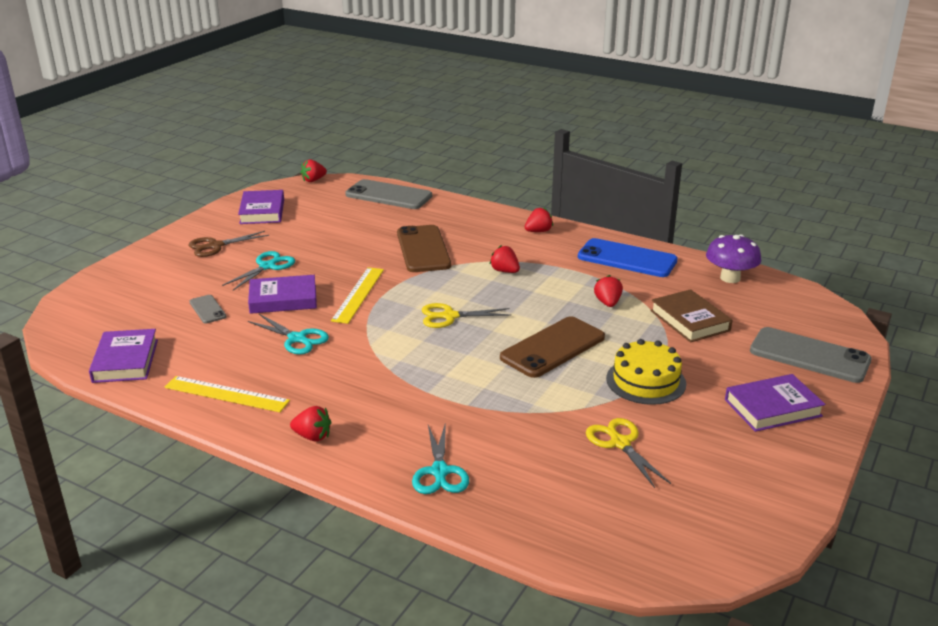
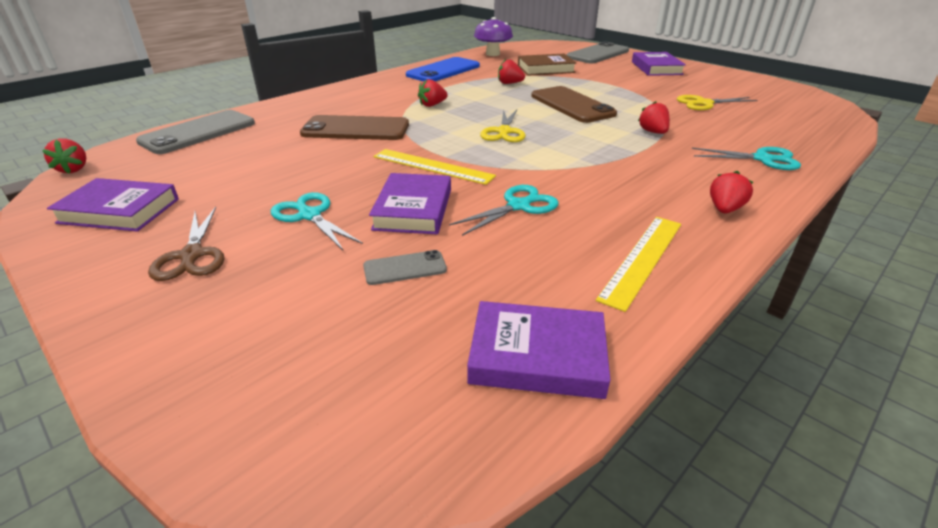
camera: 75 degrees left, 5 degrees up
red strawberry [525,208,553,232] -> red strawberry moved to [638,101,670,134]
yellow cake [606,339,686,405] -> none

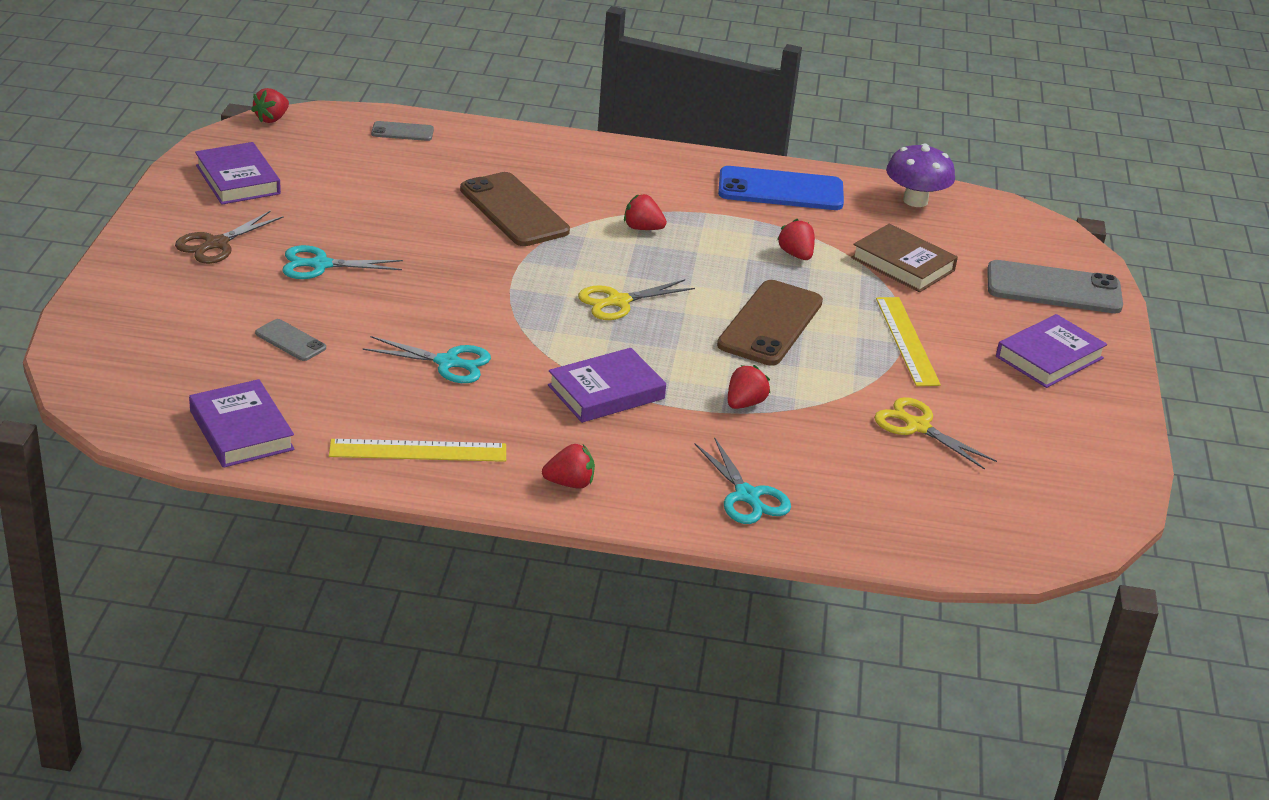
camera: 50 degrees right, 0 degrees up
grey phone [136,110,255,154] -> grey phone [371,121,434,141], size x0.49
turquoise scissors [271,192,363,250] -> turquoise scissors turned 105 degrees counterclockwise [282,245,403,279]
purple book [369,173,451,234] -> purple book moved to [548,348,666,423]
yellow ruler [374,149,496,185] -> yellow ruler moved to [876,297,941,386]

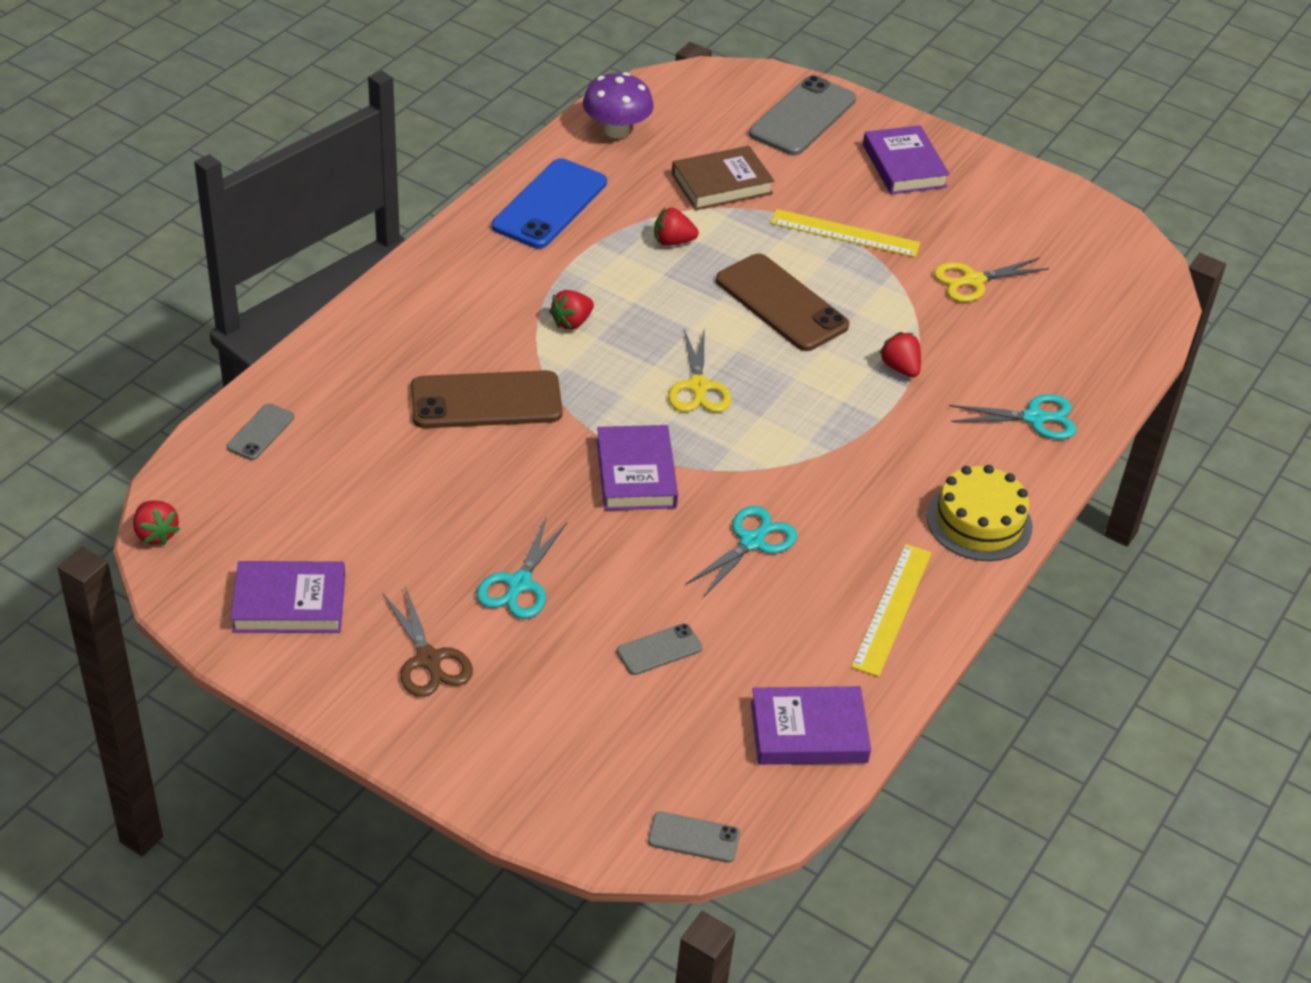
camera: 65 degrees left, 10 degrees up
red strawberry [542,444,595,489] -> yellow cake [927,465,1033,561]
purple book [548,348,666,423] -> purple book moved to [597,425,678,510]
none -> grey phone [648,811,740,863]

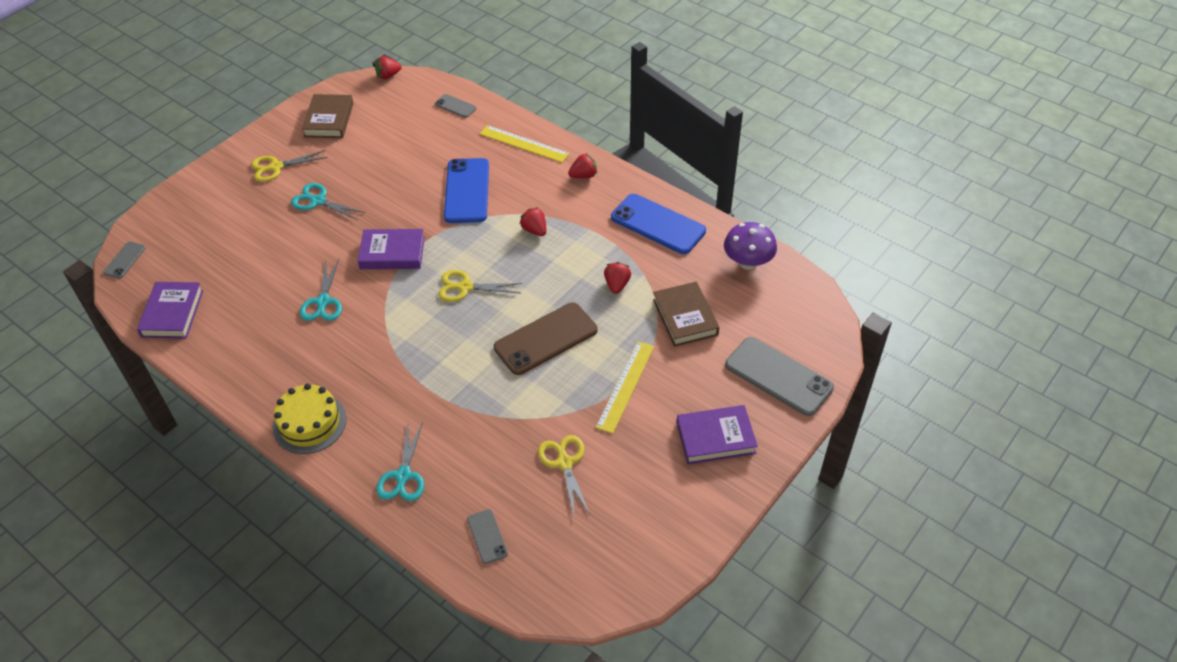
camera: 100 degrees right, 5 degrees up
purple book [230,561,345,633] -> brown book [302,94,354,138]
brown scissors [383,586,473,697] -> yellow scissors [251,150,328,182]
brown phone [411,370,563,428] -> blue phone [444,158,489,223]
grey phone [617,623,703,675] -> grey phone moved to [467,509,508,564]
turquoise scissors [685,506,797,598] -> turquoise scissors turned 45 degrees clockwise [299,259,342,321]
yellow ruler [851,544,932,677] -> yellow ruler moved to [480,125,569,163]
red strawberry [879,332,921,378] -> red strawberry moved to [568,153,597,178]

